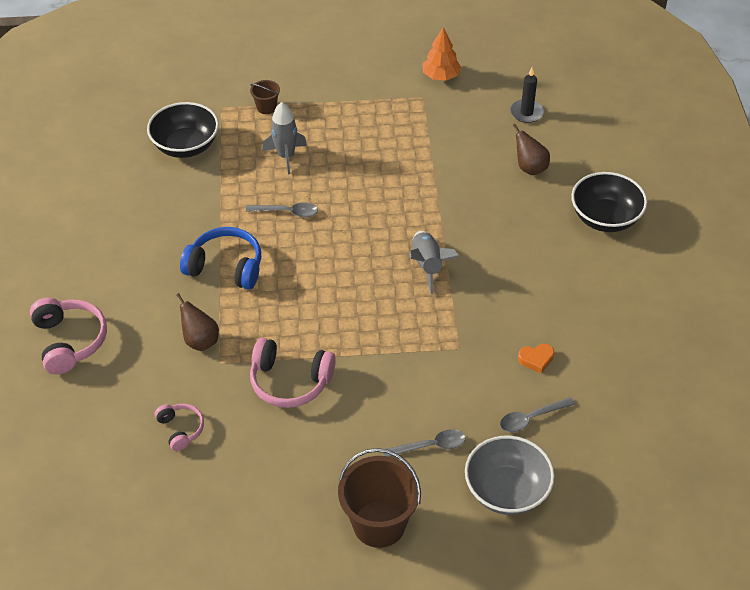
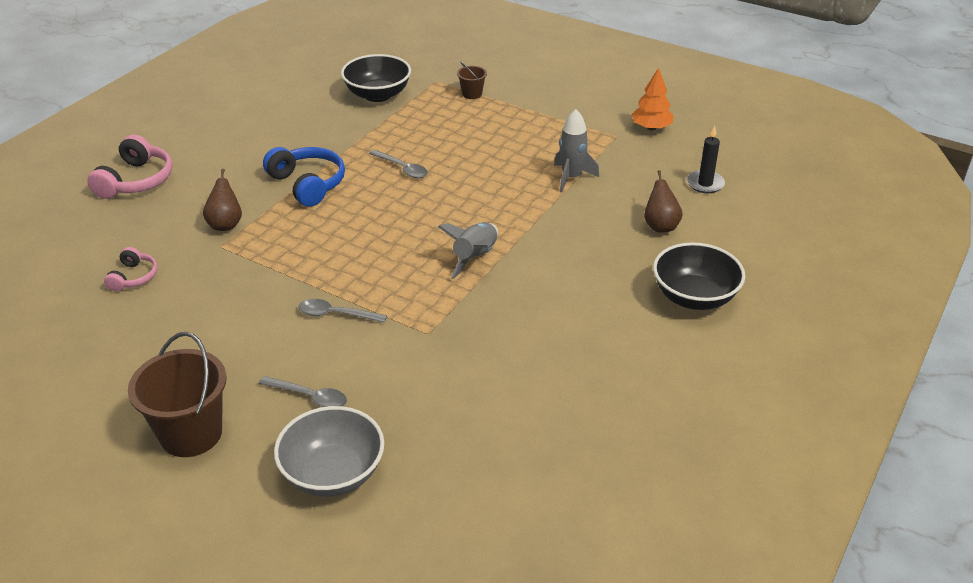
camera: 35 degrees right, 10 degrees down
pink headphones [250,338,336,408] -> none
grey rocket [262,102,307,174] -> grey rocket moved to [554,109,599,192]
grey spoon [500,397,575,432] -> grey spoon moved to [298,299,387,323]
orange heart [518,344,554,374] -> none

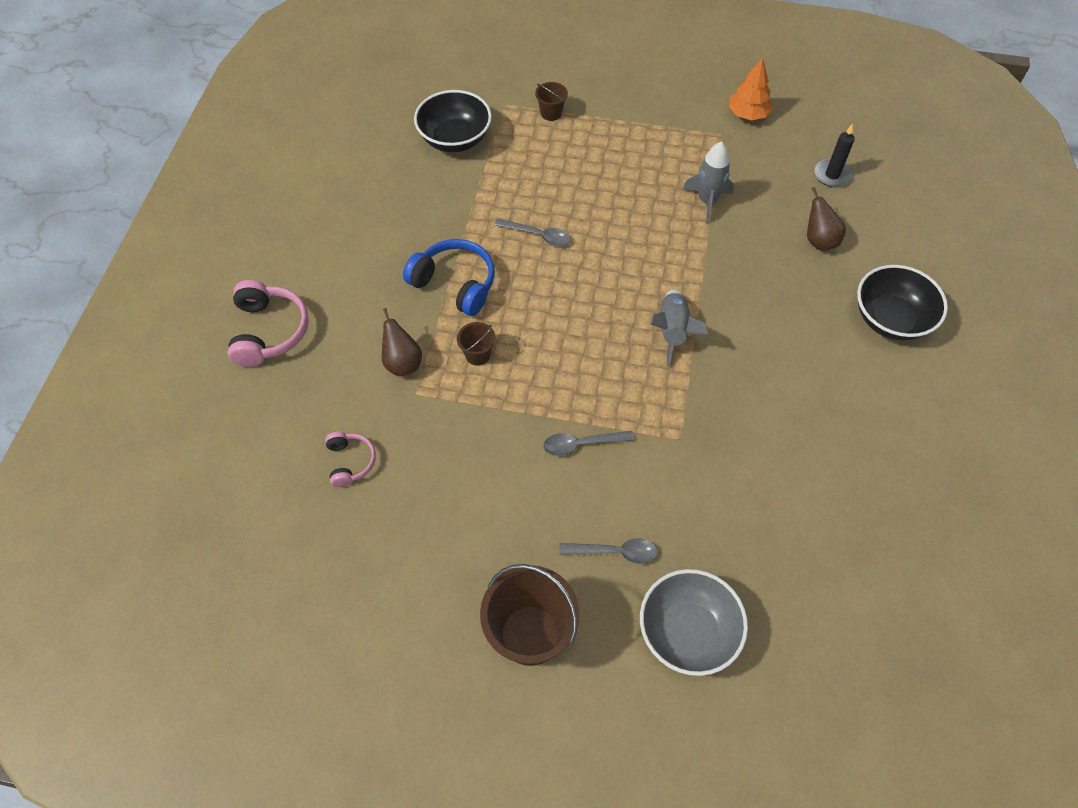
camera: 20 degrees left, 20 degrees up
none -> brown bucket [457,322,496,366]

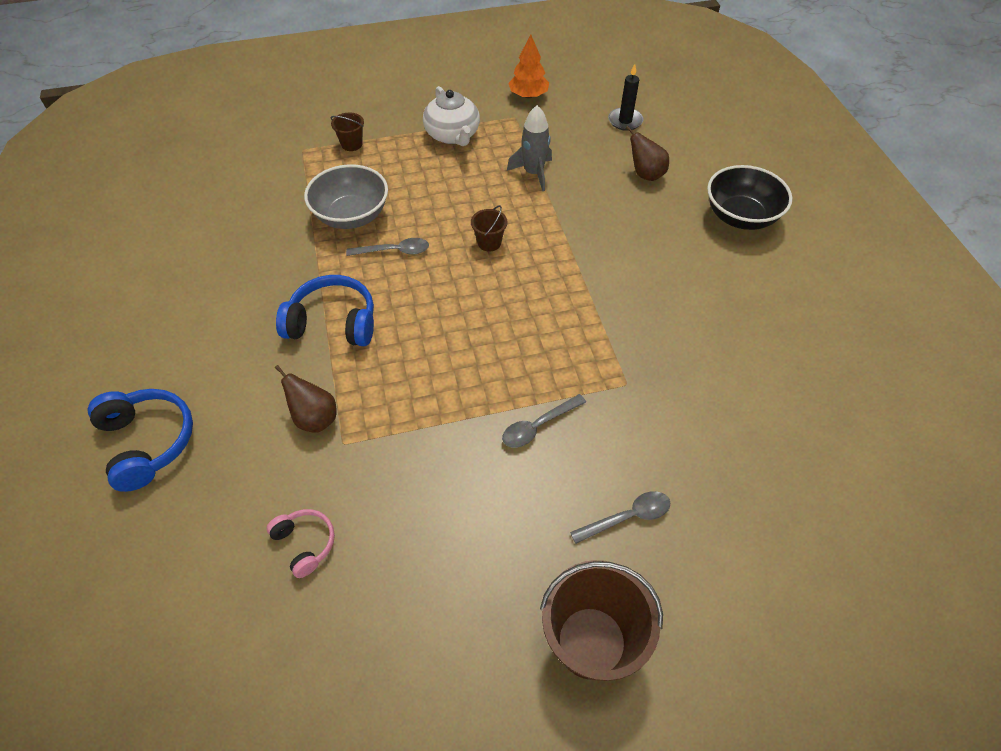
camera: 25 degrees left, 5 degrees down
pink headphones [228,280,309,367] -> blue headphones [88,389,193,492]
black bowl [414,90,492,152] -> none
brown bucket [457,322,496,366] -> brown bucket moved to [471,205,507,252]
grey bowl [640,569,748,676] -> grey bowl moved to [304,164,388,229]
grey rocket [651,289,708,367] -> none
none -> white teapot [423,86,480,146]

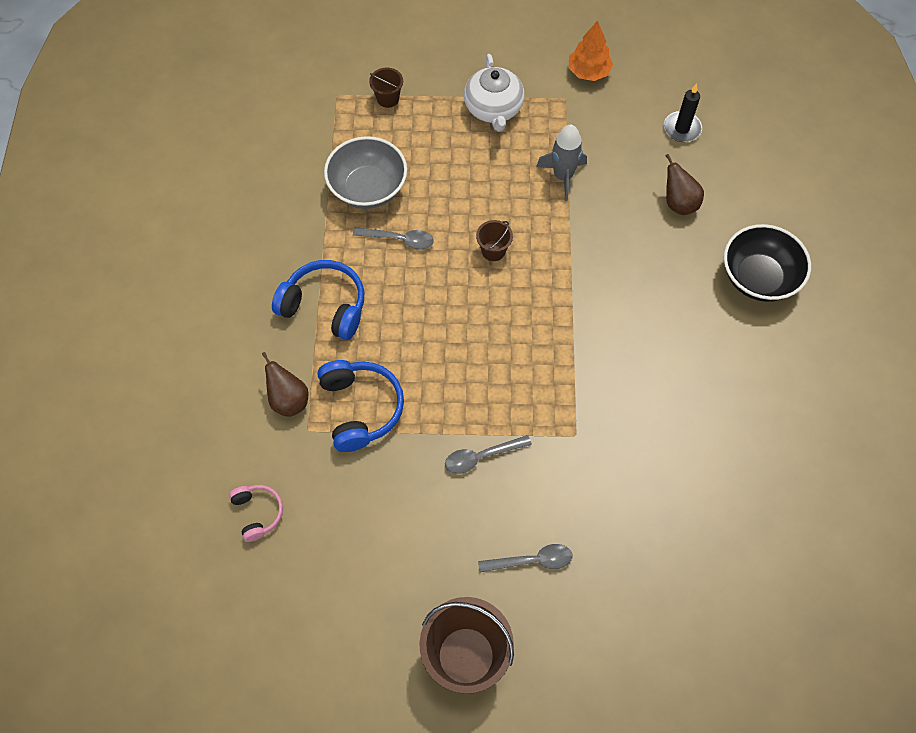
camera: 15 degrees right, 10 degrees up
blue headphones [88,389,193,492] -> blue headphones moved to [317,360,404,452]

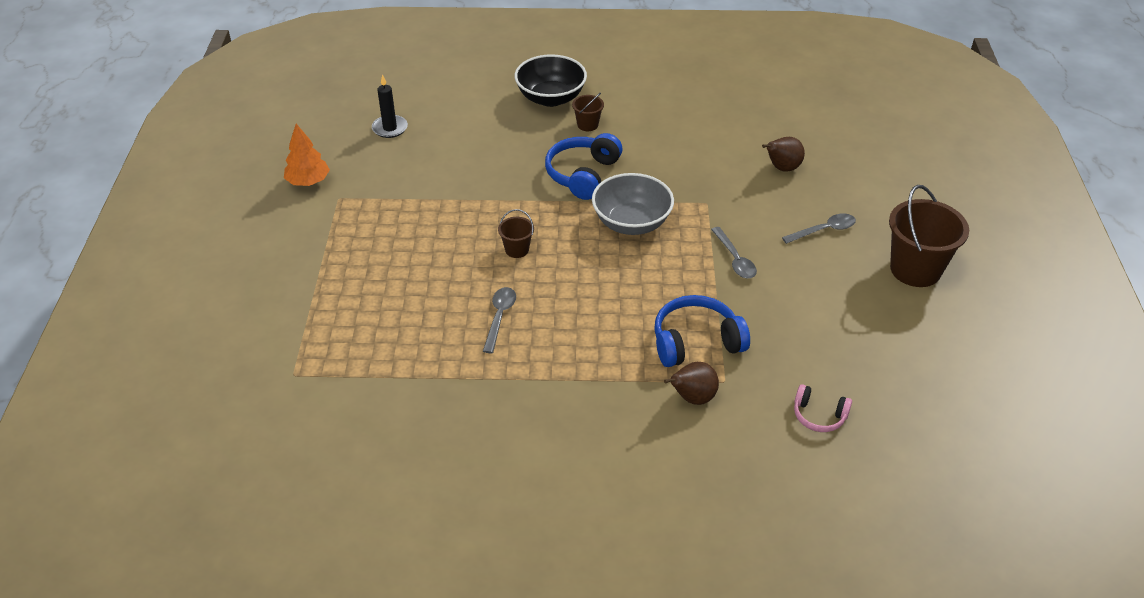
camera: 90 degrees left, 20 degrees down
pink headphones [229,485,283,542] -> pink headphones turned 135 degrees counterclockwise [794,384,852,432]
blue headphones [272,260,364,340] -> blue headphones moved to [545,133,622,200]
grey bowl [324,136,407,209] -> grey bowl moved to [592,173,674,235]
brown bucket [369,67,403,108] -> brown bucket moved to [572,93,604,131]
white teapot [464,54,525,132] -> none
grey spoon [478,544,573,572] -> grey spoon turned 75 degrees clockwise [782,213,856,244]
grey rocket [536,125,587,201] -> none
brown pear [665,154,704,215] -> brown pear moved to [762,137,805,172]

